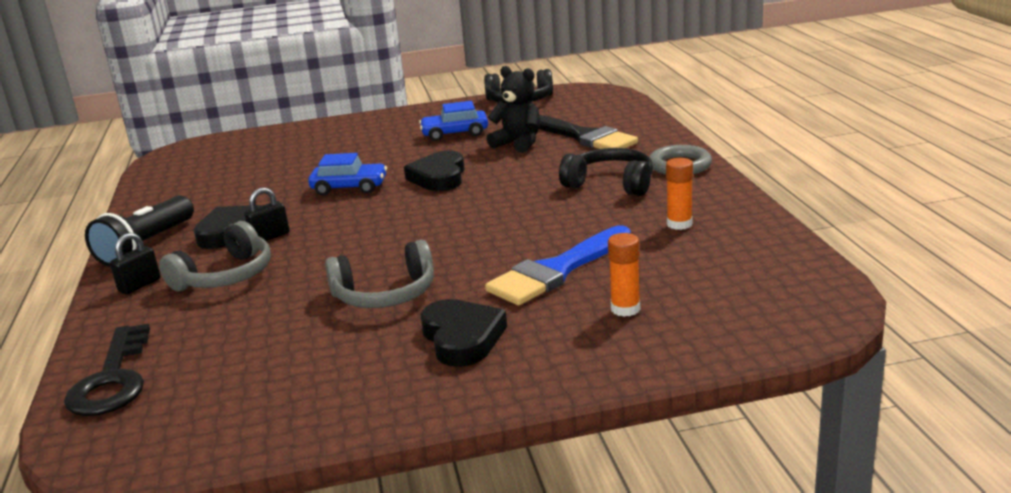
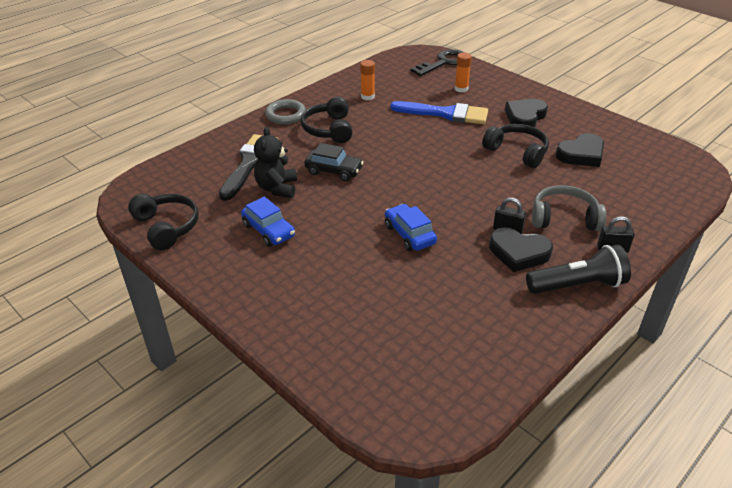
camera: 125 degrees left, 15 degrees up
black key [64,324,150,416] -> black key moved to [411,49,464,76]
grey headphones [325,240,434,308] -> black headphones [482,124,549,168]
black heart [404,151,465,191] -> black heart moved to [555,133,604,167]
none -> black car [304,143,364,181]

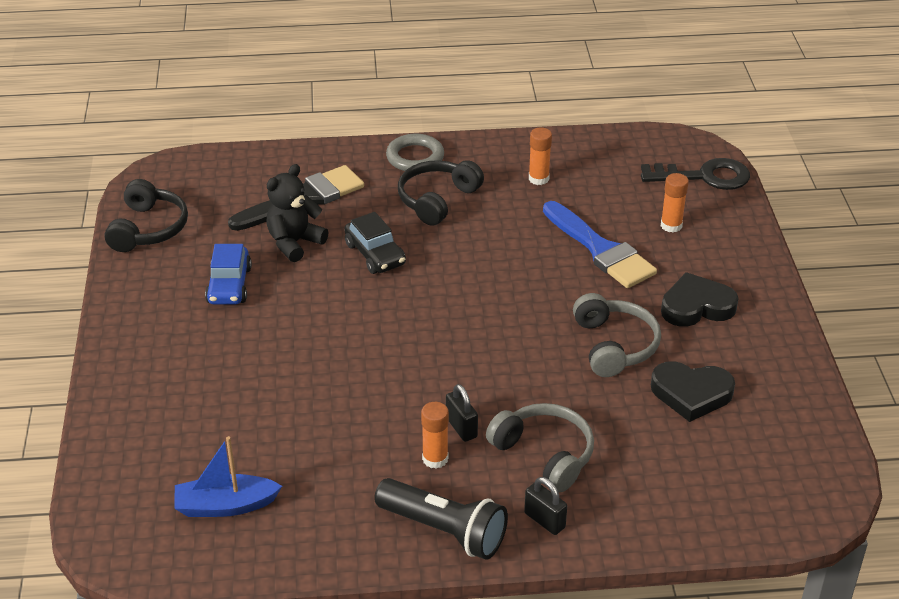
camera: 40 degrees right, 0 degrees up
blue car [385,204,437,251] -> none
black headphones [482,124,549,168] -> grey headphones [573,293,661,377]
black heart [489,227,553,272] -> orange glue stick [421,402,449,469]
none -> blue boat [174,436,282,517]

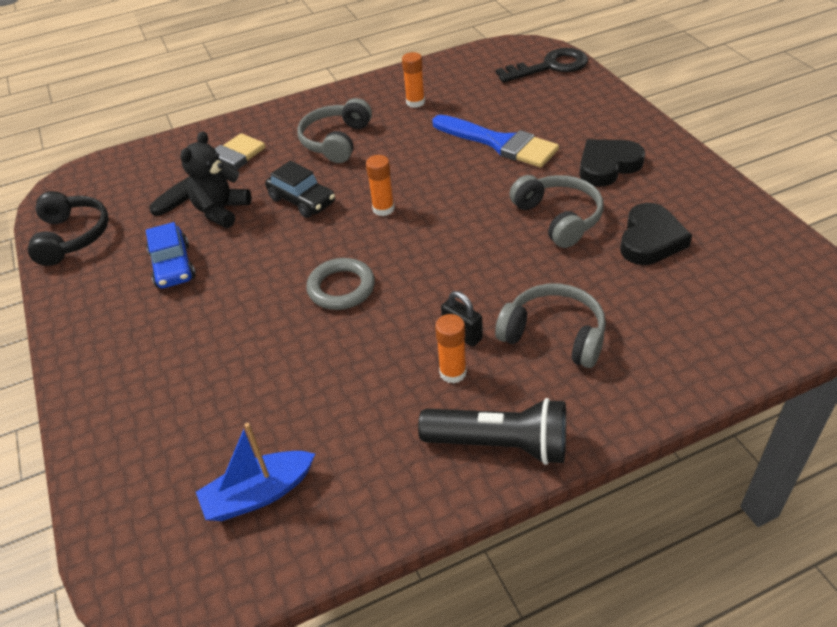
camera: 15 degrees left, 5 degrees up
grey ring [386,133,444,171] -> grey ring moved to [306,258,375,310]
black headphones [398,160,484,226] -> grey headphones [297,98,372,163]
black padlock [524,477,567,535] -> none
black heart [651,361,735,422] -> black heart turned 60 degrees counterclockwise [620,203,692,265]
orange glue stick [661,173,689,233] -> orange glue stick moved to [366,155,395,216]

